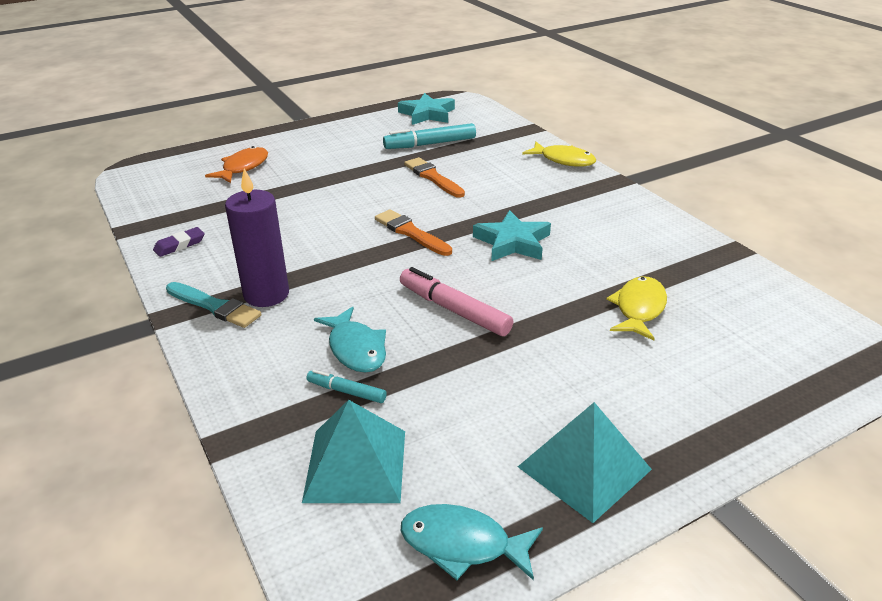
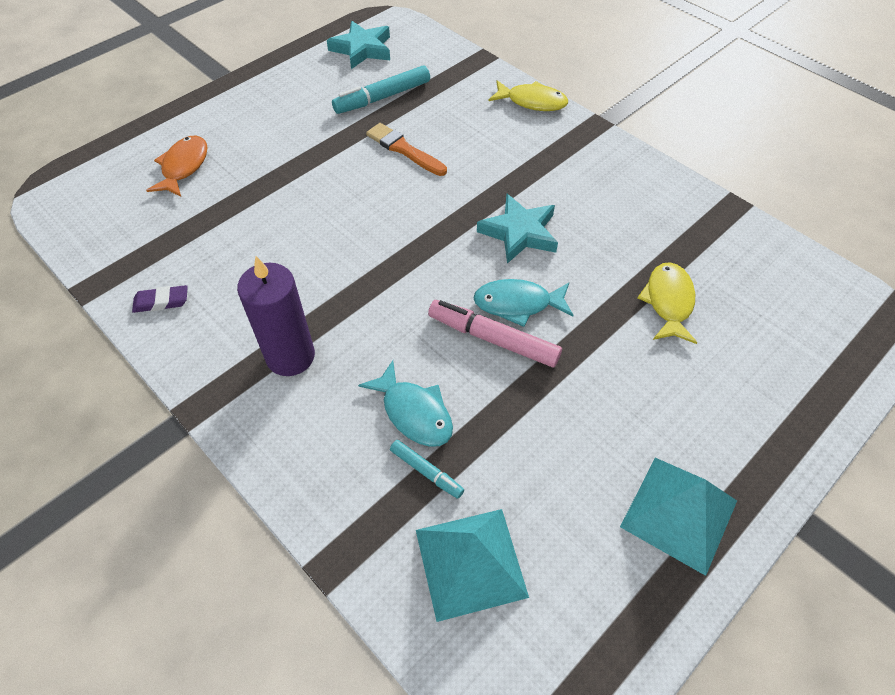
camera: 15 degrees left, 20 degrees up
purple eraser [153,227,204,257] -> purple eraser turned 45 degrees clockwise [132,285,188,313]
turquoise brush [166,282,261,328] -> none
turquoise marker [307,370,387,403] -> turquoise marker turned 150 degrees counterclockwise [390,440,464,499]
orange brush [375,209,452,256] -> none
turquoise fish [401,504,543,580] -> turquoise fish moved to [473,279,574,327]

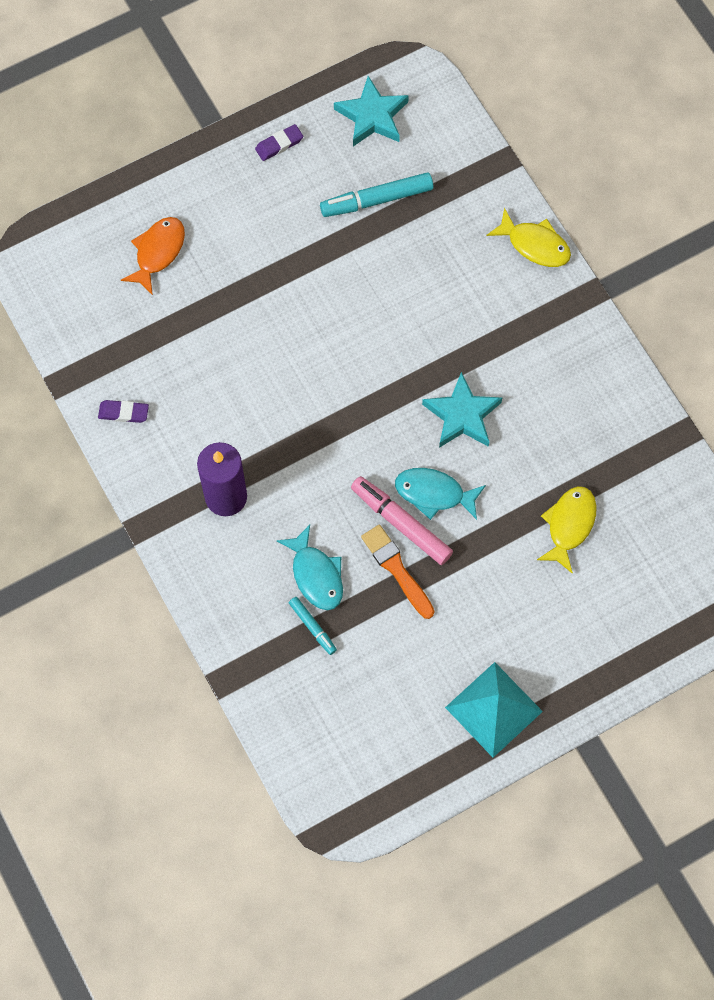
camera: 15 degrees right, 15 degrees up
orange brush [366,123,447,176] -> orange brush moved to [361,524,434,619]
turquoise pyramid [416,509,529,622] -> none
none -> purple eraser [255,124,303,161]

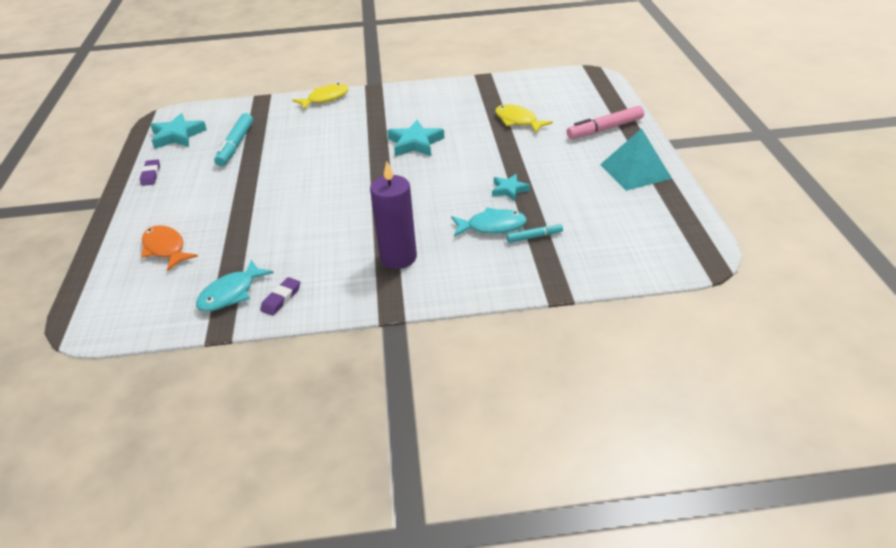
camera: 65 degrees left, 30 degrees down
pink marker [351,476,453,565] -> pink marker moved to [567,106,644,139]
orange brush [361,524,434,619] -> turquoise star [492,174,530,201]
turquoise fish [395,468,486,520] -> turquoise fish moved to [196,259,274,312]

